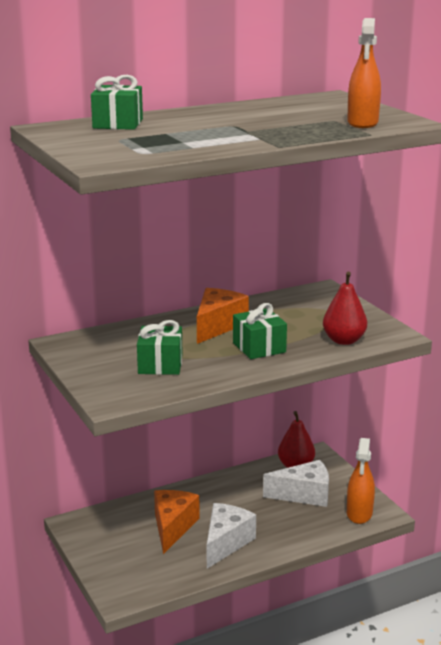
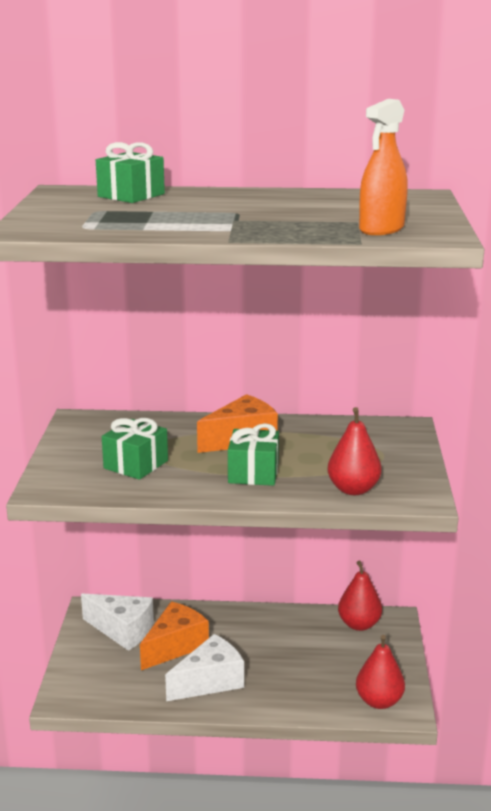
camera: 30 degrees right, 0 degrees up
white cheese [263,460,329,507] -> white cheese moved to [81,594,154,651]
orange spray bottle [347,438,375,524] -> red pear [356,635,405,709]

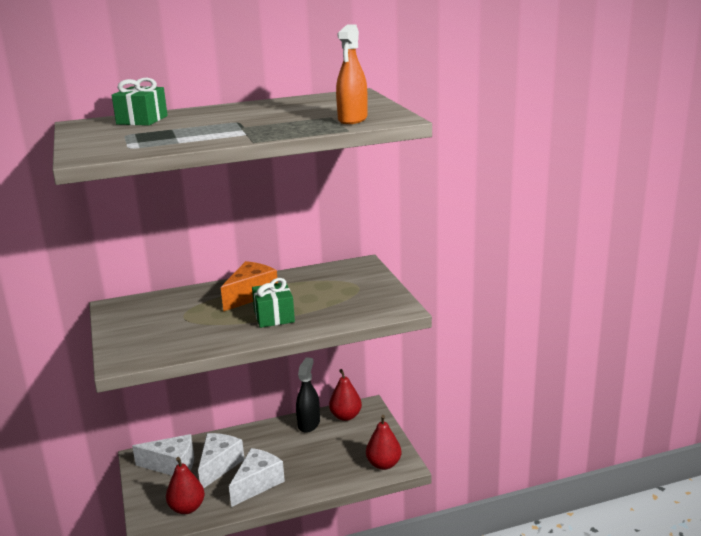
camera: 20 degrees left, 0 degrees up
green gift [102,418,168,480] -> none
orange cheese [140,601,209,670] -> white cheese [198,433,244,488]
red pear [328,407,382,495] -> red pear moved to [166,457,205,514]
none -> black spray bottle [296,357,320,433]

